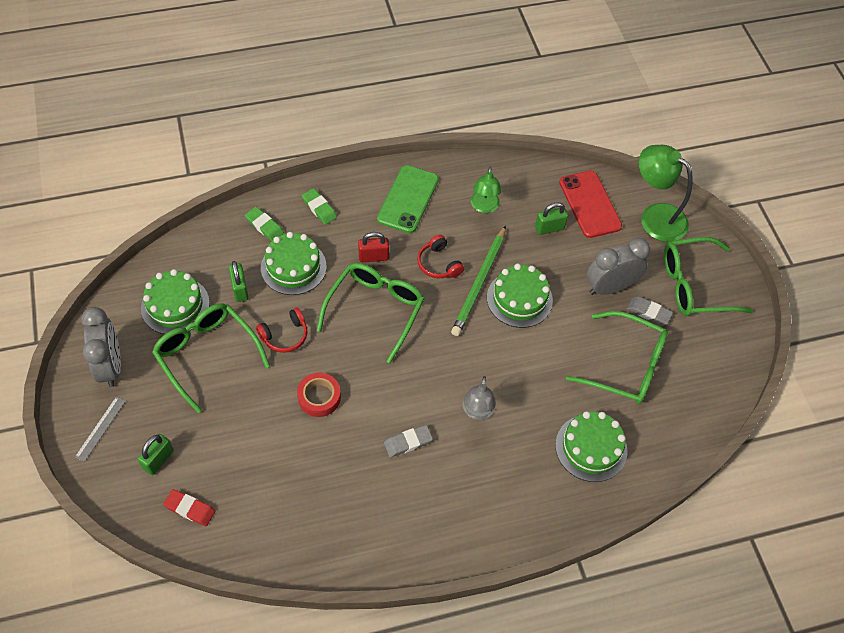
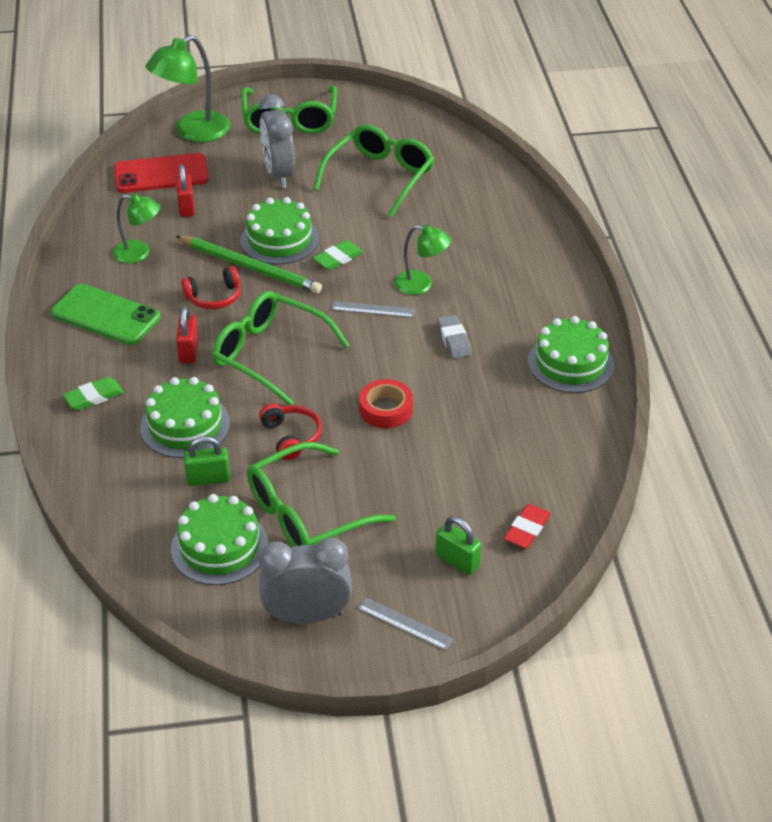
camera: 80 degrees left, 15 degrees down
green eraser [245,207,284,241] -> green eraser moved to [313,240,363,270]
grey lamp [463,376,496,420] -> green lamp [394,225,451,295]
green padlock [535,202,568,235] -> red padlock [175,164,195,217]
green cake [555,411,628,482] -> green cake moved to [528,316,614,393]
grey eraser [627,296,673,325] -> none
none -> grey ruler [331,301,415,318]

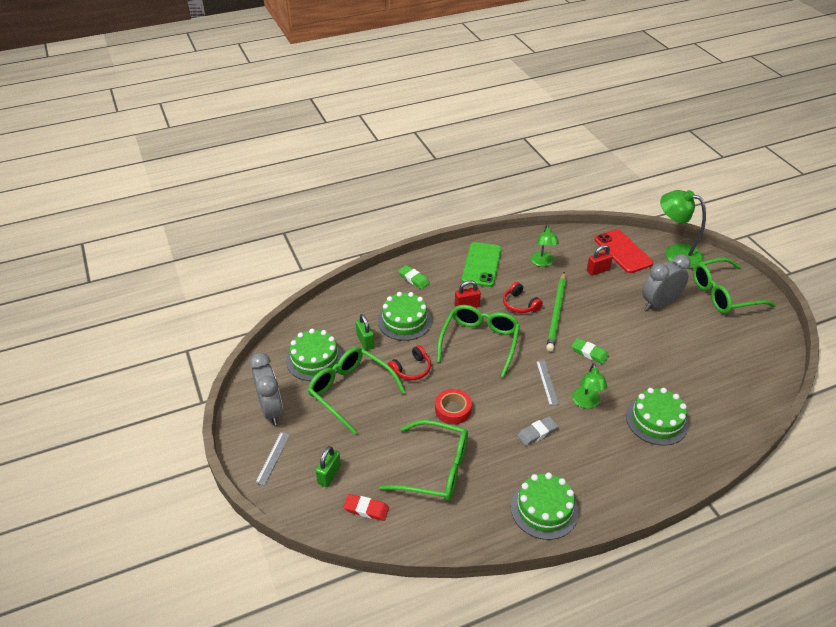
camera: 75 degrees right, 0 degrees up
green cake [241,197,319,265] -> green cake moved to [626,388,688,446]
green glasses [314,124,434,217] -> green glasses moved to [379,420,468,501]

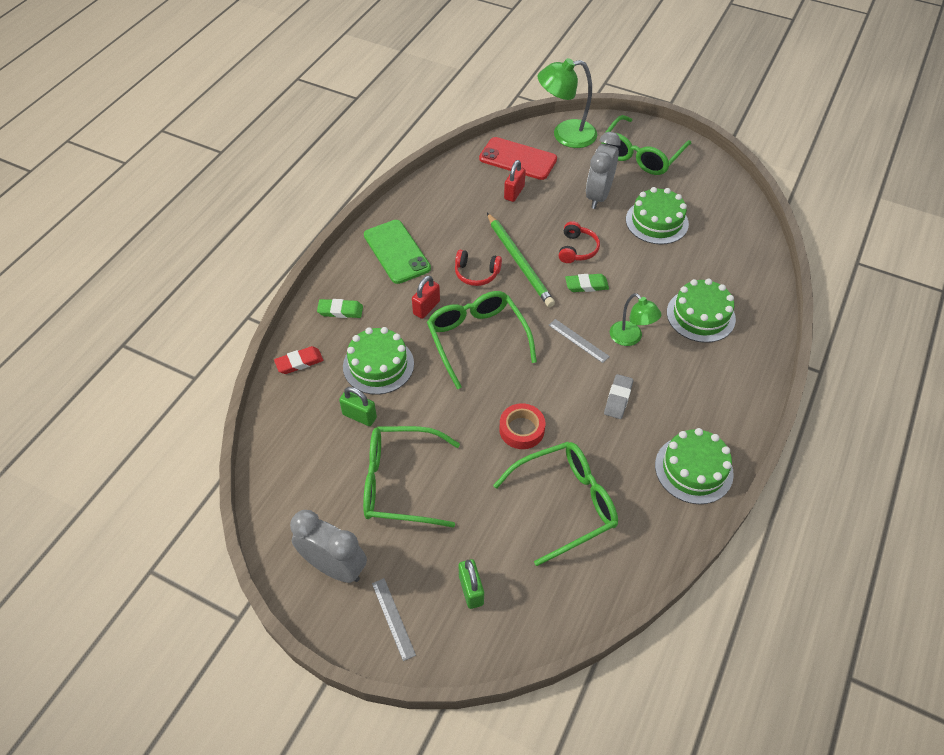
camera: 40 degrees left, 10 degrees up
green cake [286,329,343,381] -> green cake moved to [626,187,689,244]
red eraser [343,494,389,521] -> red eraser moved to [274,346,323,374]
red headphones [388,345,431,380] -> red headphones moved to [559,221,600,263]
green lamp [531,225,559,267] -> none

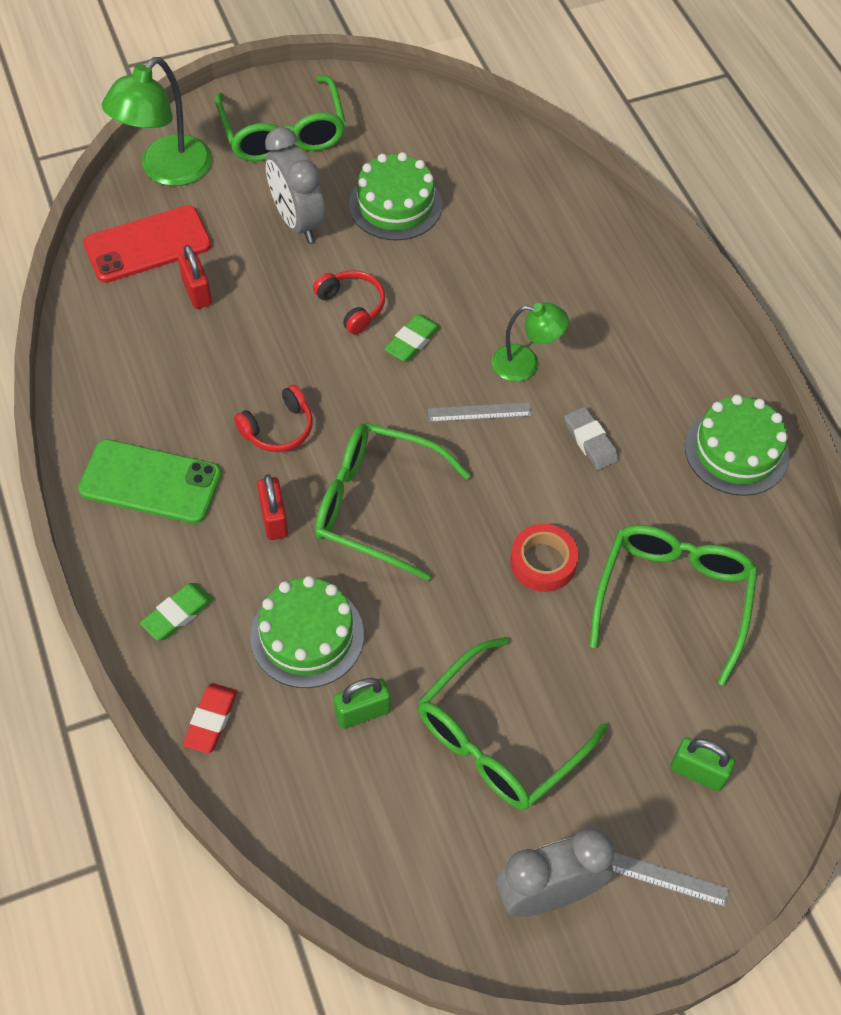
camera: 50 degrees left, 5 degrees up
green pencil [487,213,555,307] -> none
green cake [667,279,736,343] -> none

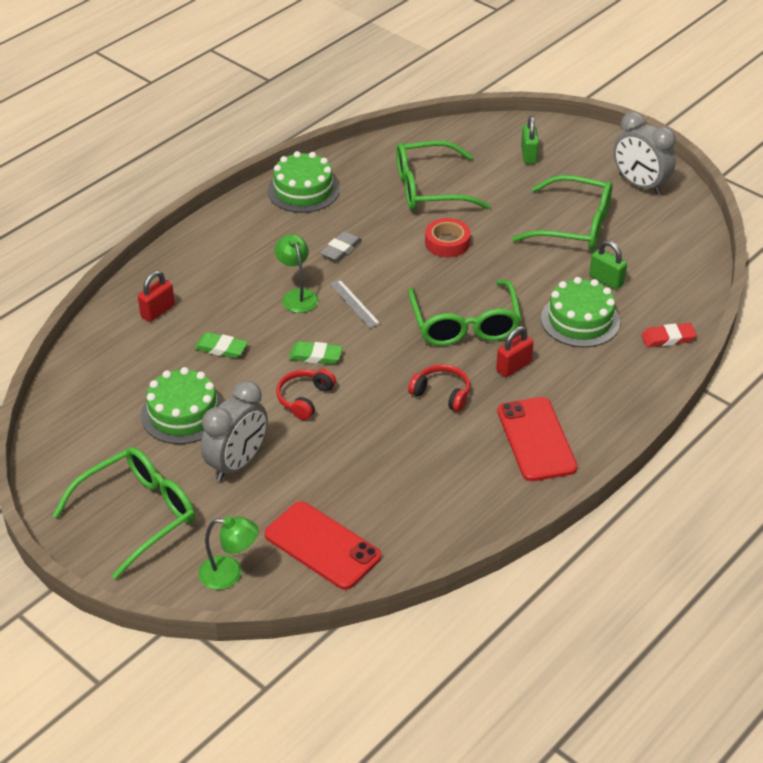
camera: 115 degrees left, 15 degrees down
green phone [78,439,221,524] -> red phone [497,397,577,481]
green lamp [102,57,212,186] -> green lamp [198,516,258,590], size x0.61
green eraser [140,583,213,641] -> green eraser moved to [194,332,248,358]
red padlock [178,245,212,309] -> red padlock moved to [138,271,175,322]
grey ruler [611,852,730,907] -> none

